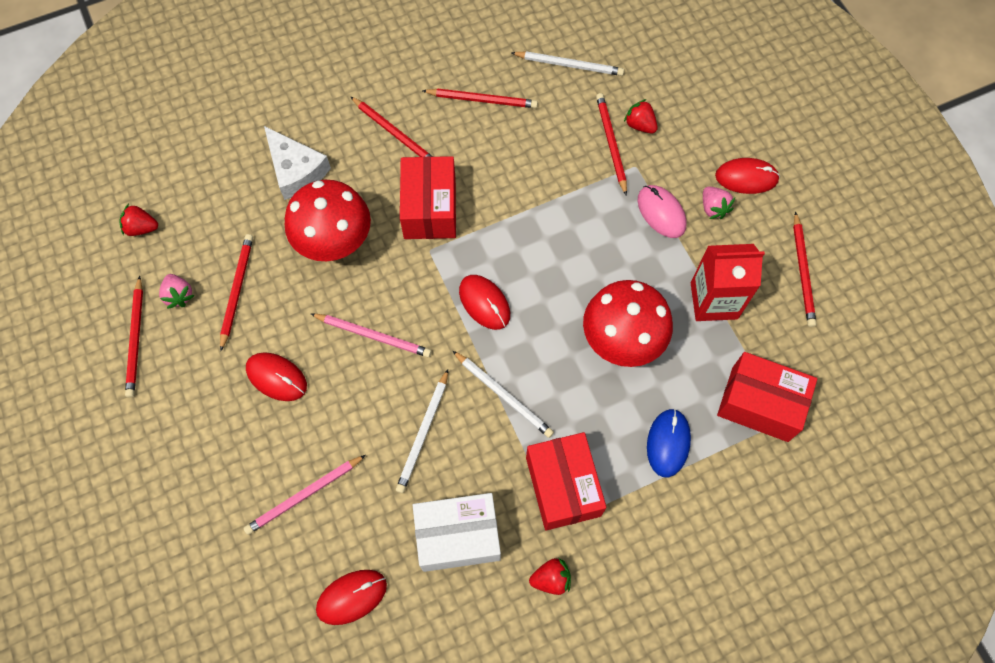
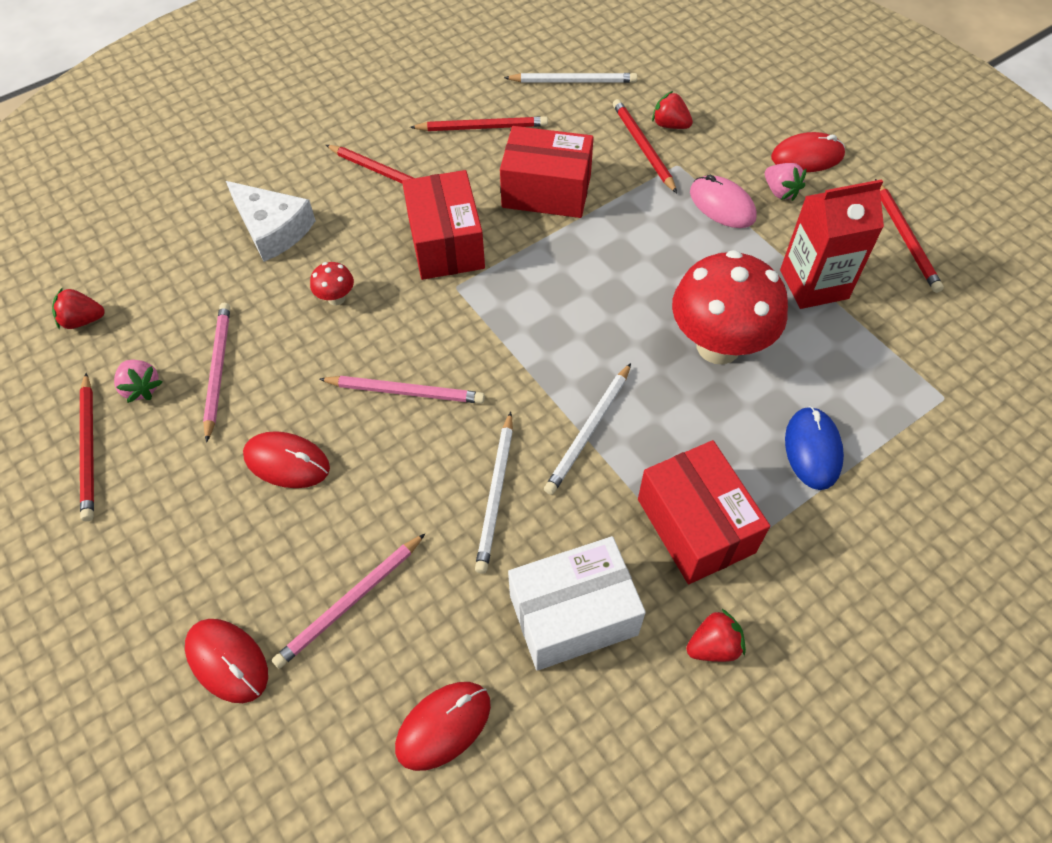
camera: 10 degrees left, 10 degrees down
red pencil [220,234,253,351] -> pink pencil [203,303,230,443]
red mushroom [285,180,371,261] -> red mushroom [310,262,354,306], size x0.41
white pencil [453,351,554,438] -> white pencil turned 90 degrees clockwise [544,363,631,495]
red mouse [459,275,510,330] -> red mouse moved to [185,619,268,703]
red box [717,352,817,442] -> red box moved to [500,126,594,218]

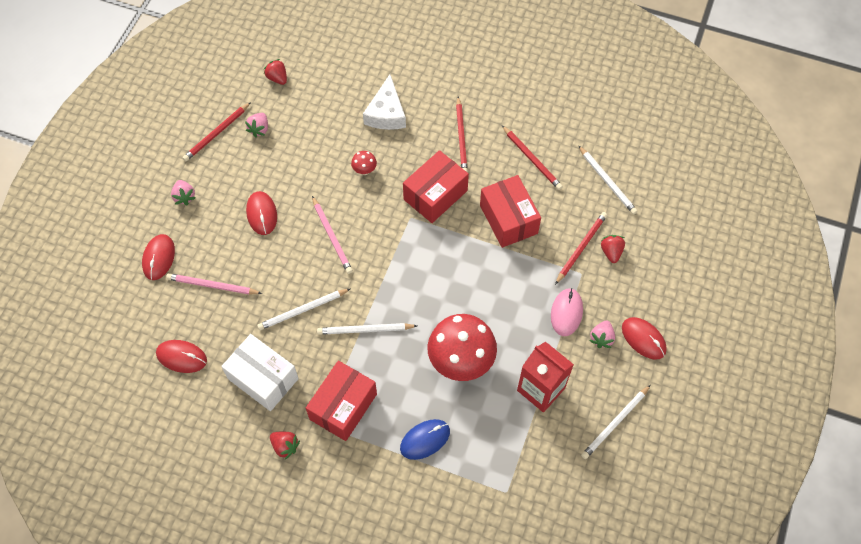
camera: 55 degrees right, 5 degrees up
pink pencil [203,303,230,443] -> none
red pencil [875,179,944,293] -> white pencil [581,385,650,459]
none -> pink strawberry [171,180,196,205]

